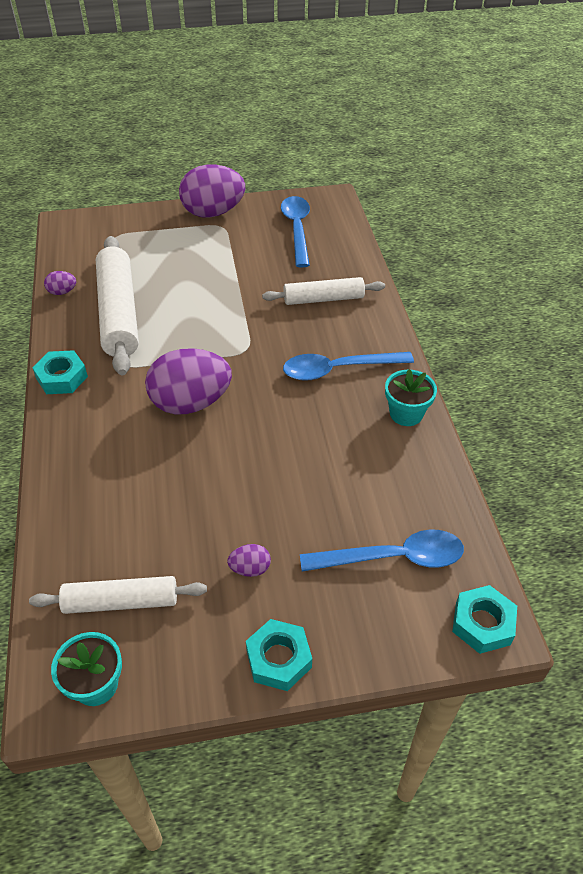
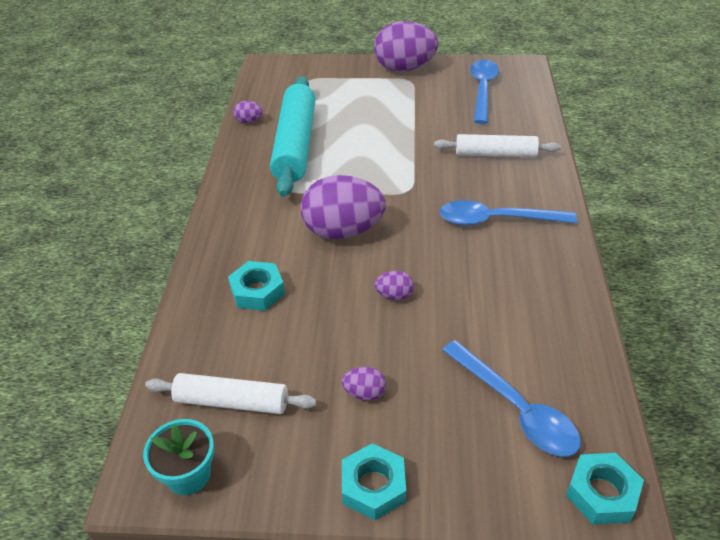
camera: 15 degrees right, 5 degrees down
turquoise nut [32,350,88,394] -> turquoise nut moved to [228,261,285,311]
white rolling pin [96,236,139,375] -> turquoise rolling pin [270,76,316,197]
blue spoon [300,530,464,572] -> blue spoon turned 45 degrees clockwise [442,340,581,457]
turquoise flower pot [385,369,437,426] -> none
none -> purple egg [374,271,414,300]

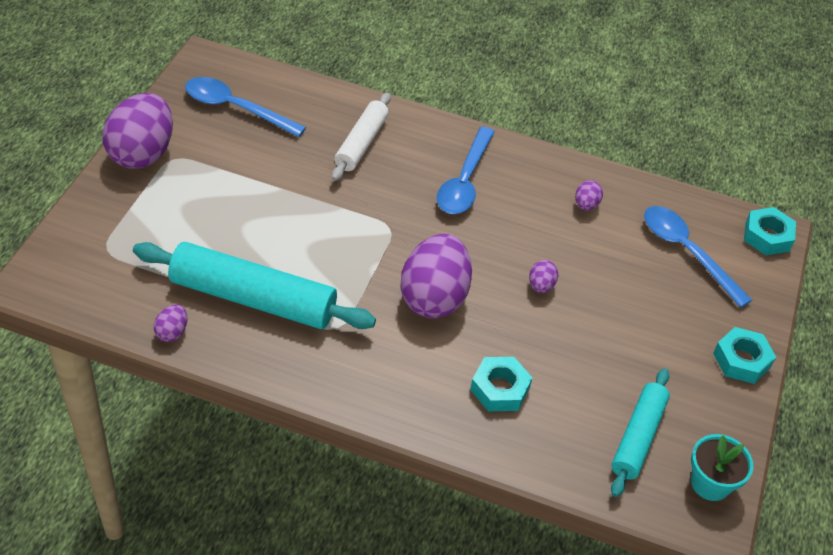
camera: 80 degrees left, 5 degrees up
white rolling pin [145,373,316,414] -> turquoise rolling pin [611,368,670,497]
purple egg [342,367,386,401] -> purple egg moved to [575,180,603,211]
blue spoon [442,340,581,457] -> blue spoon turned 105 degrees counterclockwise [644,206,752,308]

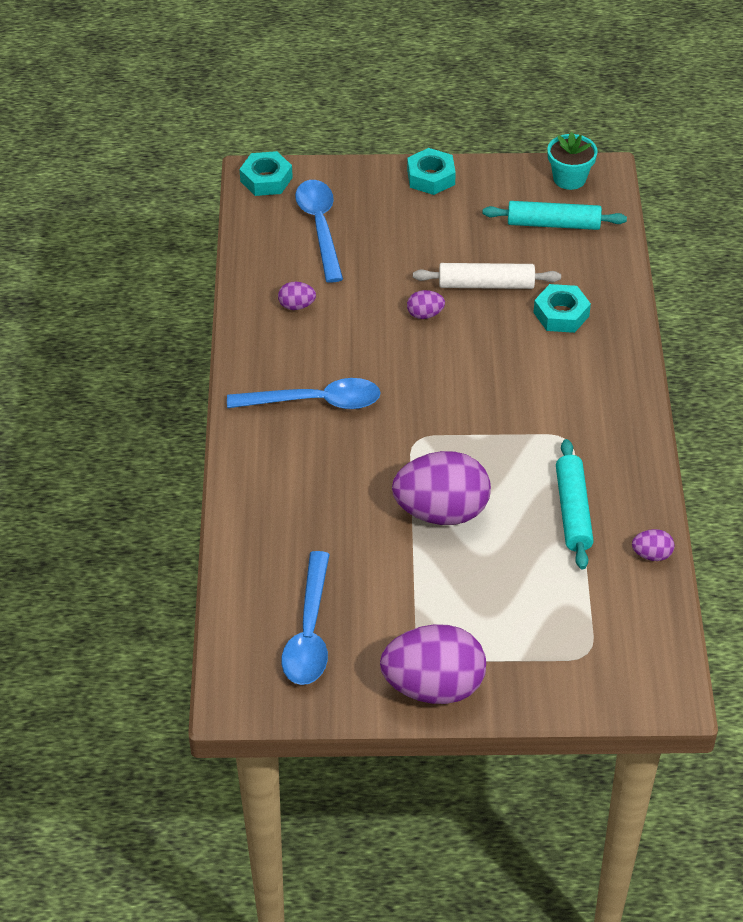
camera: 105 degrees left, 0 degrees up
turquoise rolling pin [133,242,376,329] -> turquoise rolling pin [556,439,594,569], size x0.61
white rolling pin [332,93,391,181] -> white rolling pin moved to [413,263,561,289]
purple egg [400,234,472,318] -> purple egg moved to [392,451,491,525]
blue spoon [644,206,752,308] -> blue spoon turned 135 degrees clockwise [295,180,343,283]

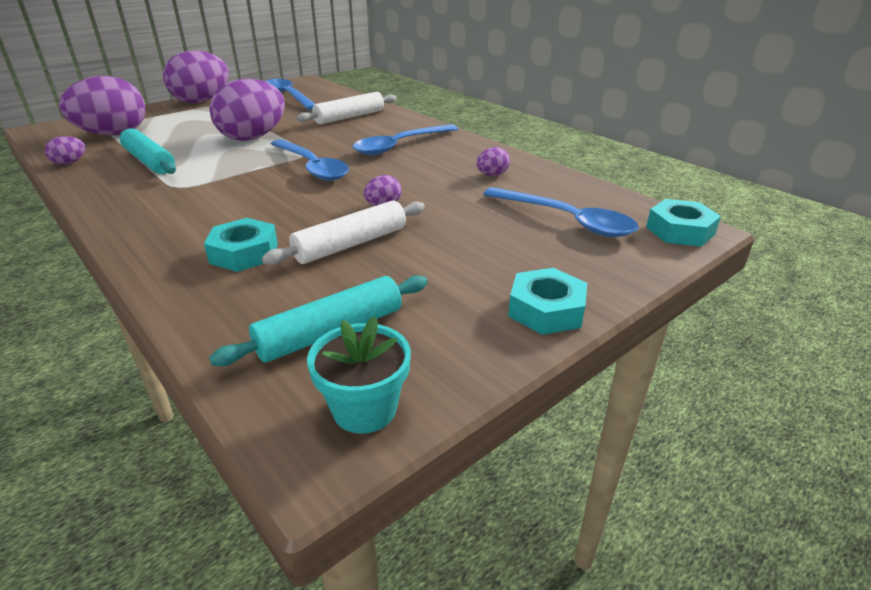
camera: 140 degrees right, 15 degrees down
none -> purple egg [59,76,146,135]
none -> blue spoon [271,139,349,181]
none -> white rolling pin [296,92,397,125]

